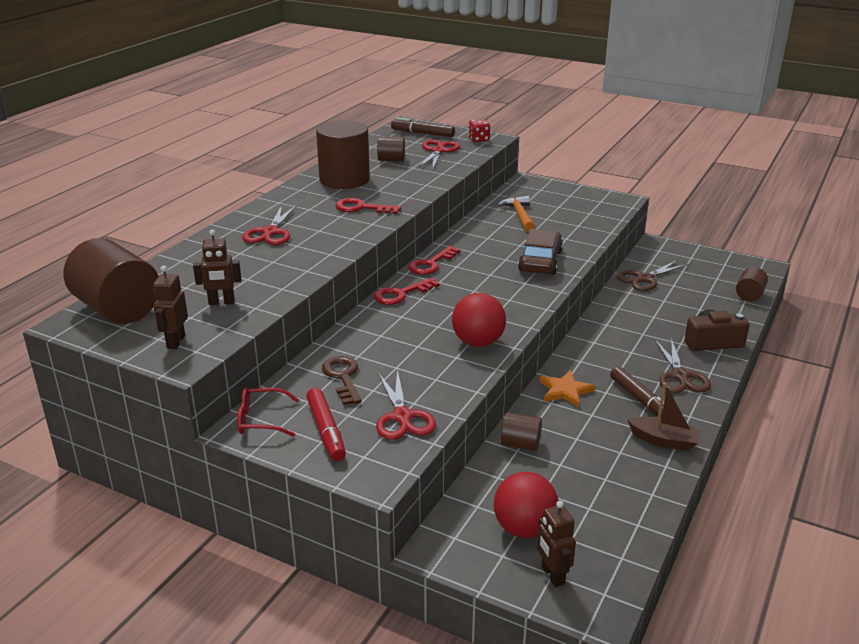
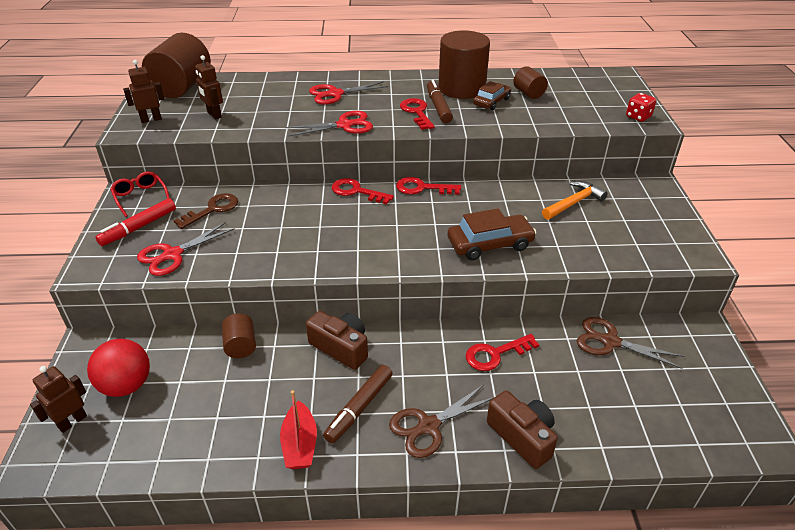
camera: 60 degrees right, 10 degrees up
brown marker [391,118,455,137] -> brown marker moved to [427,80,453,123]
red scissors [419,139,460,169] -> red scissors moved to [286,111,373,137]
red ball [452,293,506,347] -> none
orange star [539,370,595,408] -> brown camera [306,311,368,370]
brown boat [627,382,701,451] -> red boat [280,390,317,469]
brown cylinder [736,267,768,301] -> none
none -> red key [466,334,539,371]
none -> brown car [473,81,511,110]

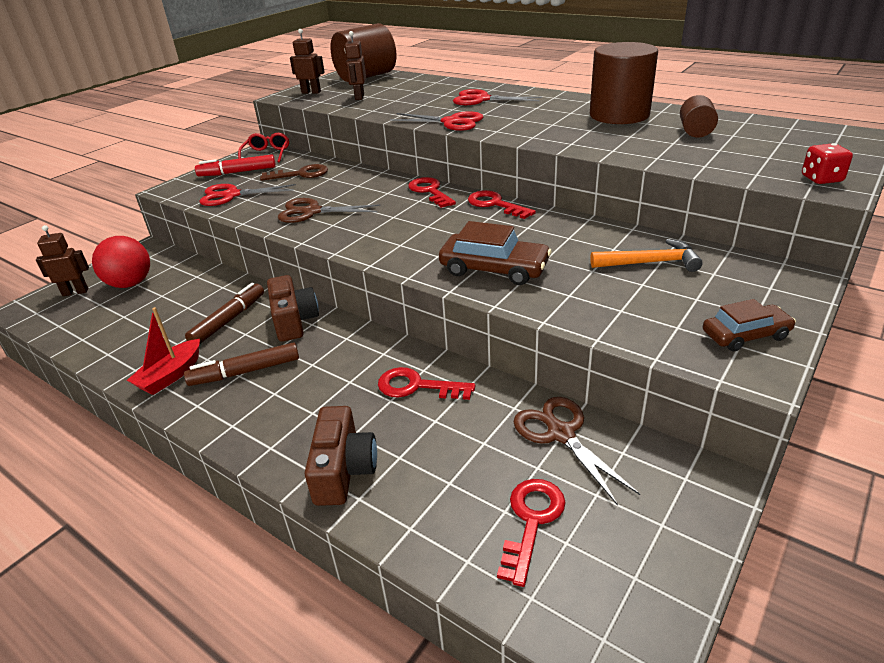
camera: 40 degrees right, 5 degrees down
brown cylinder [222,313,256,358] -> none
brown scissors [389,385,494,458] -> brown scissors moved to [278,198,380,223]
red key [400,98,435,130] -> red key moved to [497,479,566,587]
brown marker [427,80,453,123] -> brown marker moved to [185,283,264,344]
brown car [473,81,511,110] -> brown car moved to [703,299,796,351]

